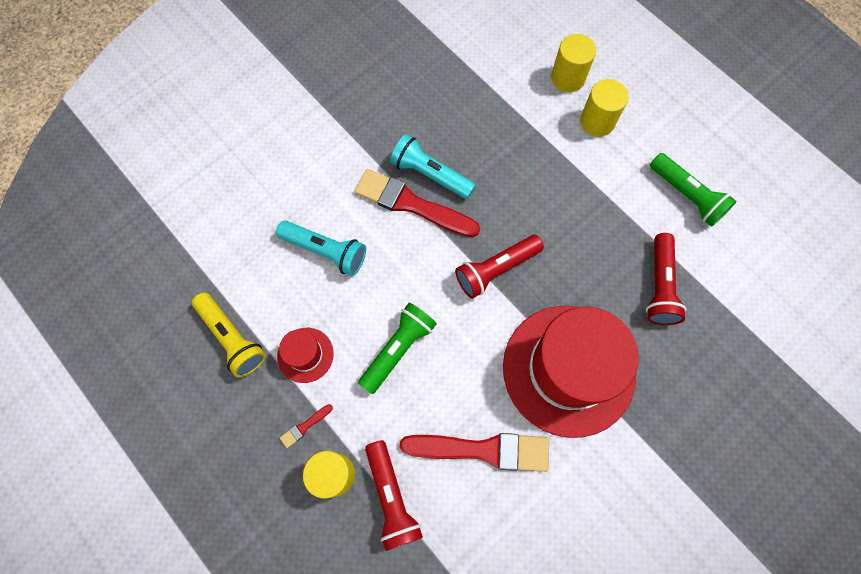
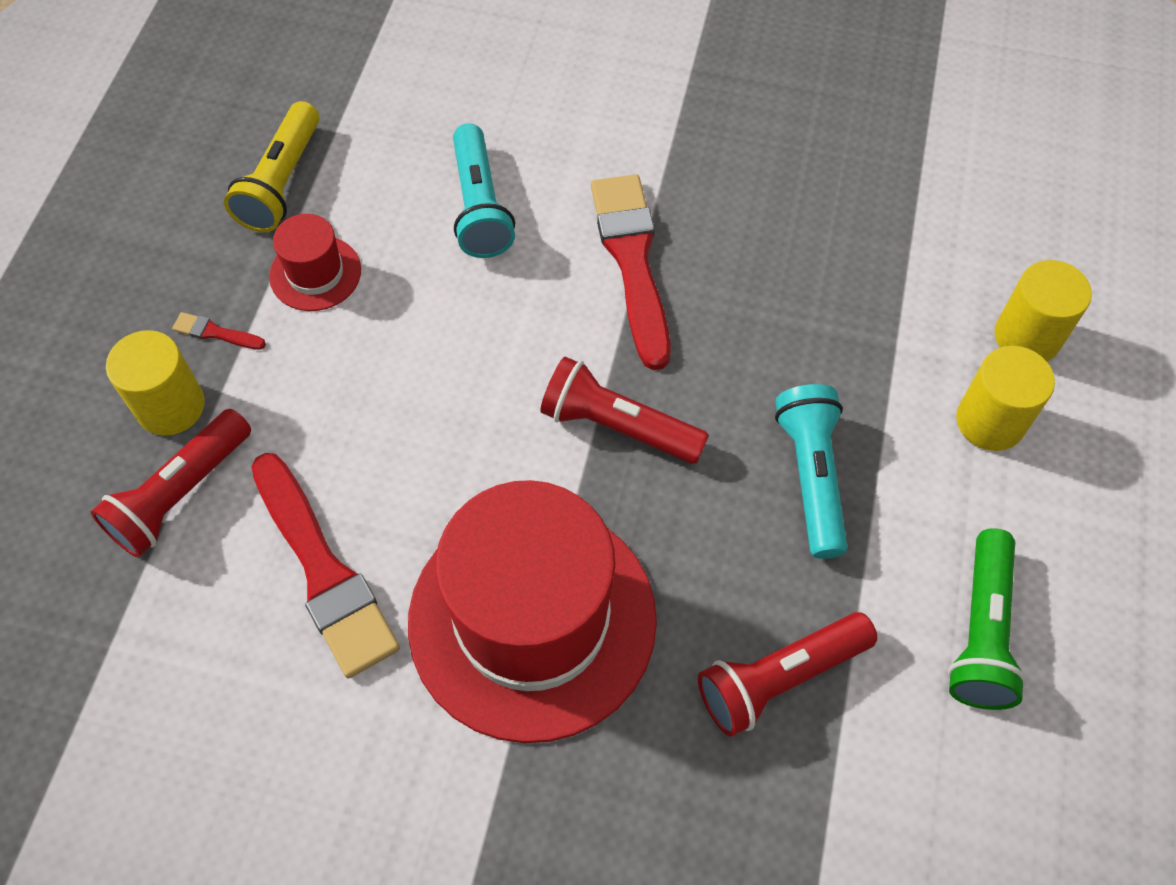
camera: 55 degrees right, 10 degrees down
green flashlight [358,303,437,394] -> none
turquoise flashlight [390,134,476,199] -> turquoise flashlight moved to [775,384,847,559]

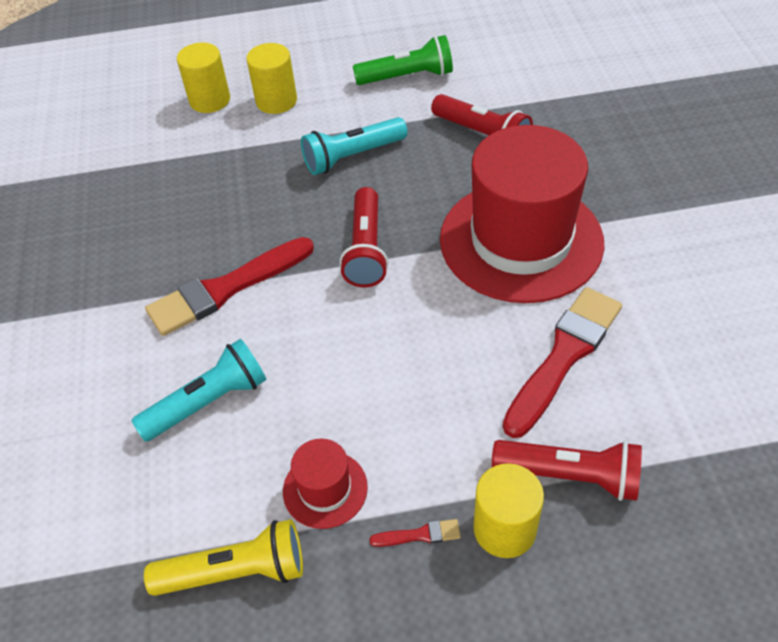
camera: 110 degrees left, 10 degrees down
red brush [172,312,266,350] -> red brush turned 90 degrees counterclockwise [369,519,461,547]

